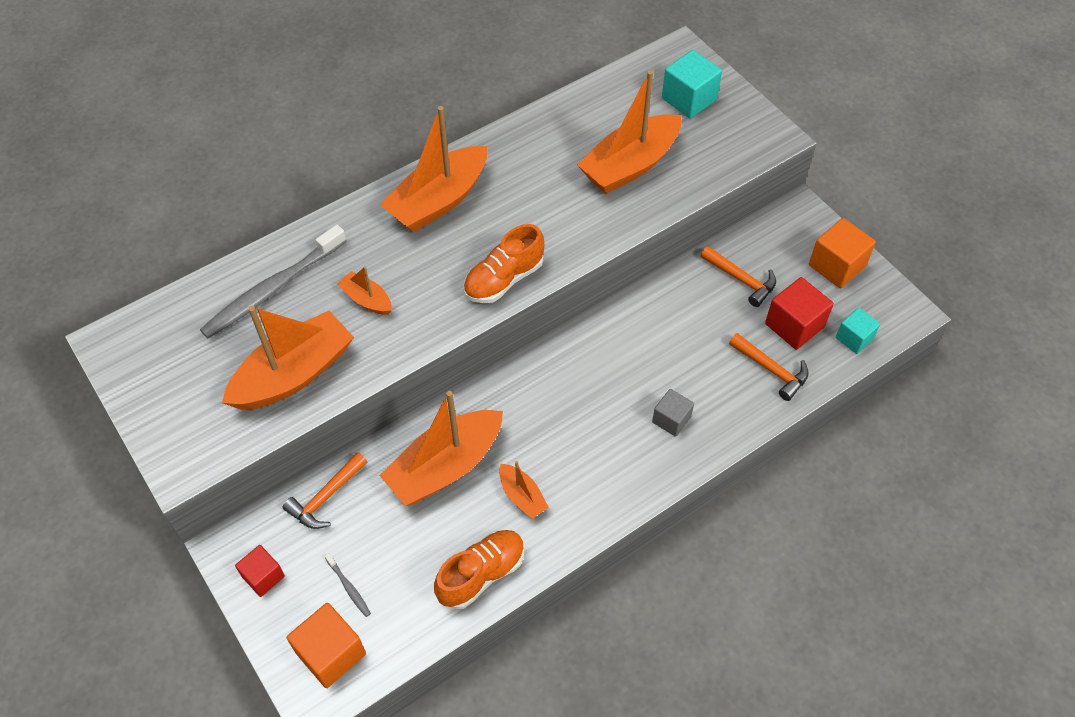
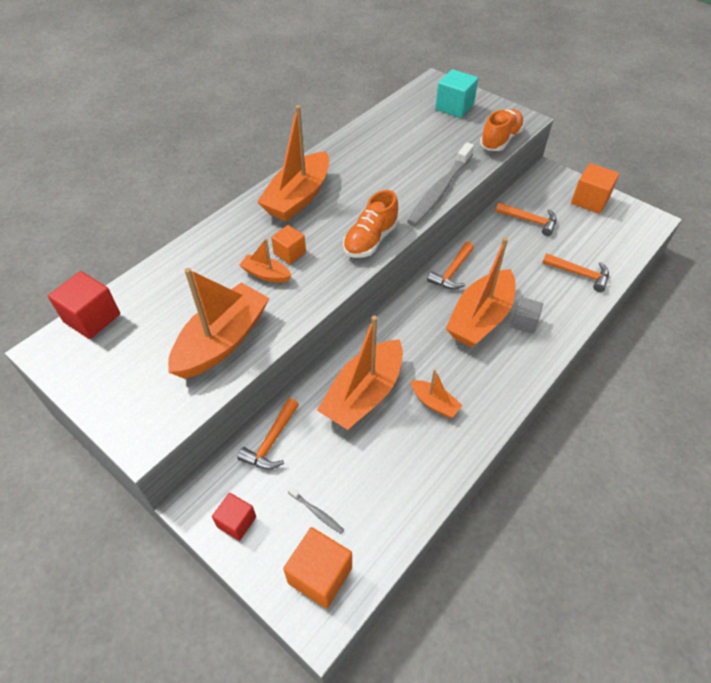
camera: 15 degrees left, 5 degrees down
grey toothbrush [200,225,347,338] -> grey toothbrush moved to [407,142,474,226]
orange shoe [434,530,525,609] -> orange shoe moved to [480,109,524,151]
orange boat [577,70,681,194] -> orange boat moved to [446,237,516,348]
red cube [765,277,834,350] -> red cube moved to [48,271,120,339]
turquoise cube [836,308,880,354] -> none
none -> orange cube [271,225,306,264]
none -> orange hammer [427,242,474,289]

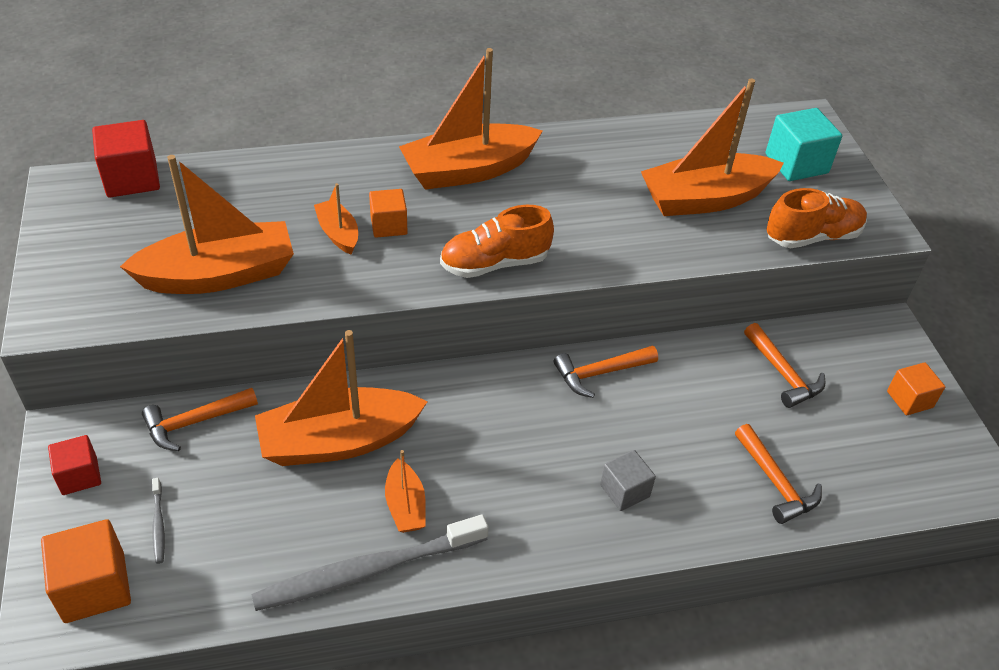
camera: 35 degrees right, 5 degrees down
grey toothbrush [407,142,474,226] -> grey toothbrush moved to [251,515,489,611]
orange boat [446,237,516,348] -> orange boat moved to [641,79,784,216]
orange cube [571,163,619,214] -> orange cube [887,362,945,415], size x0.64

